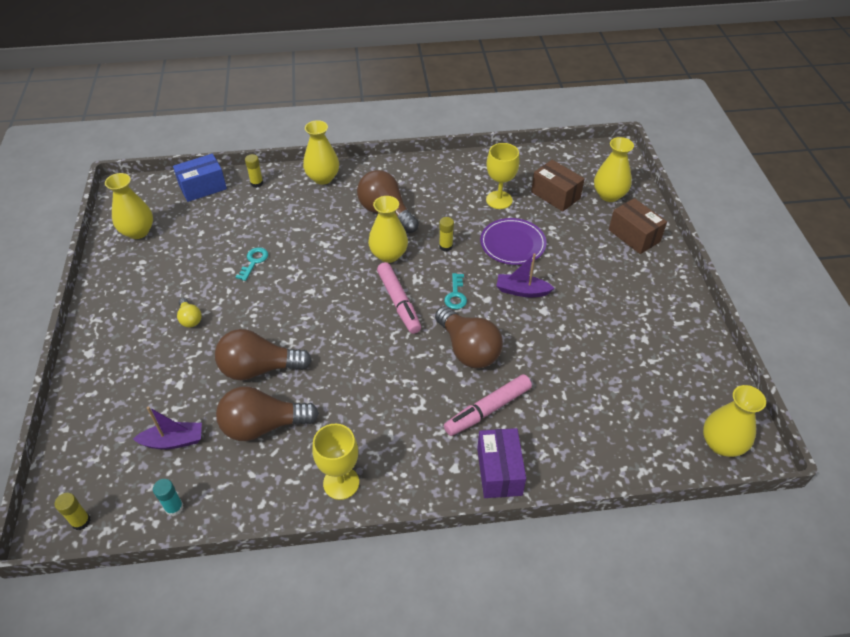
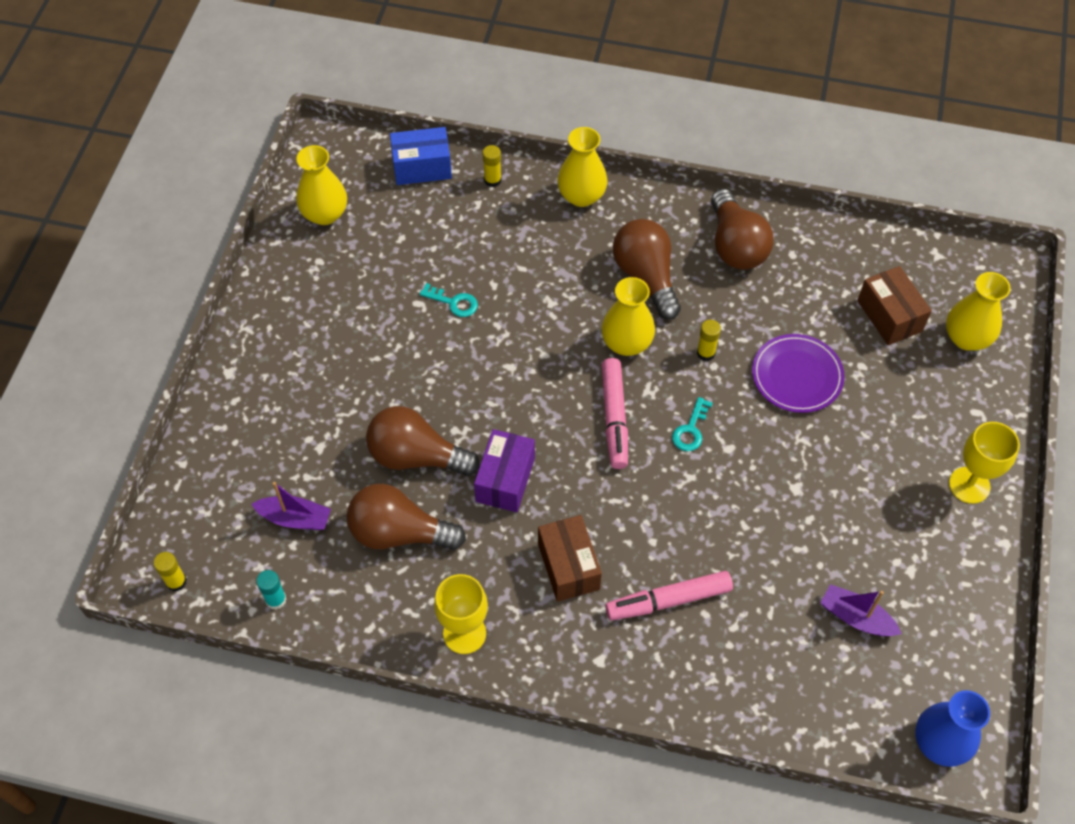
camera: 20 degrees right, 10 degrees up
yellow light bulb [177,298,202,327] -> none
turquoise key [236,247,268,281] -> turquoise key turned 75 degrees clockwise [420,283,478,317]
brown light bulb [435,306,503,368] -> brown light bulb moved to [711,189,774,270]
purple box [477,428,526,498] -> purple box moved to [474,429,535,512]
yellow goblet [486,143,520,209] -> yellow goblet moved to [949,422,1020,504]
purple boat [496,253,554,297] -> purple boat moved to [820,584,902,636]
brown box [609,198,667,254] -> brown box moved to [538,515,602,602]
yellow vase [703,385,766,457] -> blue vase [915,690,990,767]

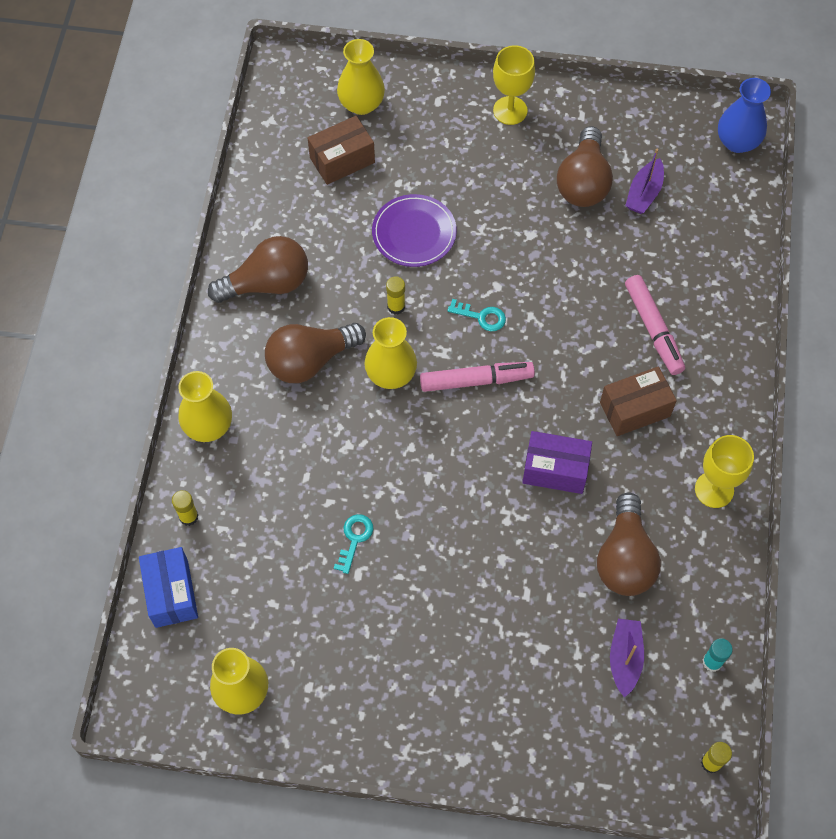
camera: 95 degrees left, 5 degrees up
brown light bulb [366,406,480,476] -> brown light bulb moved to [557,126,613,207]

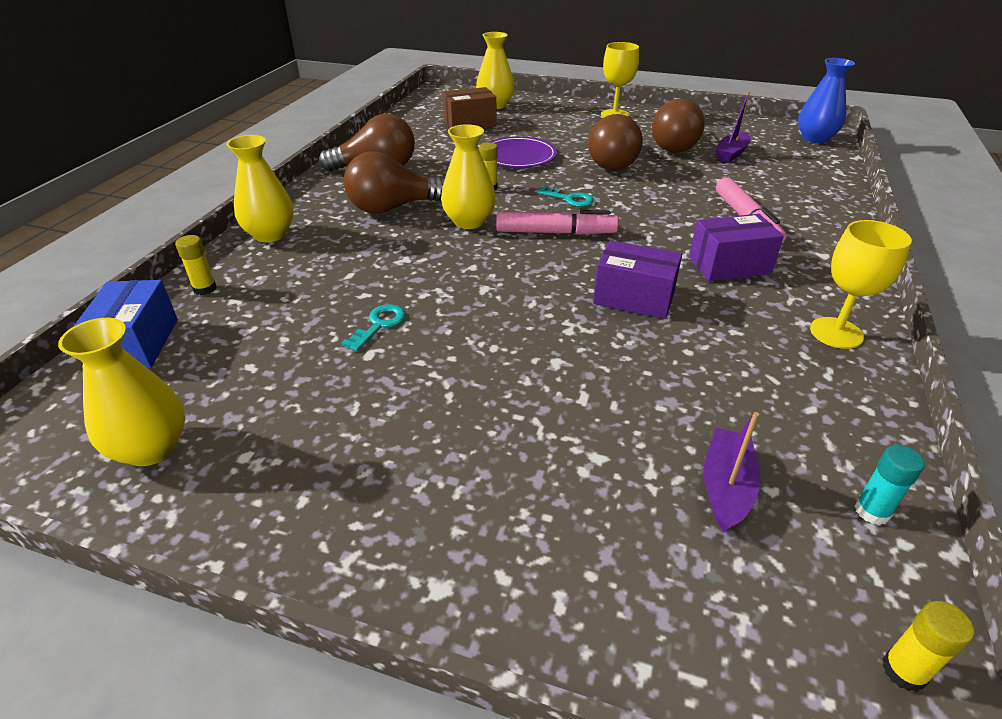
camera: 10 degrees right, 25 degrees down
brown light bulb [597,492,661,596] -> brown light bulb moved to [588,114,643,170]
brown box [600,366,677,436] -> purple box [689,214,784,281]

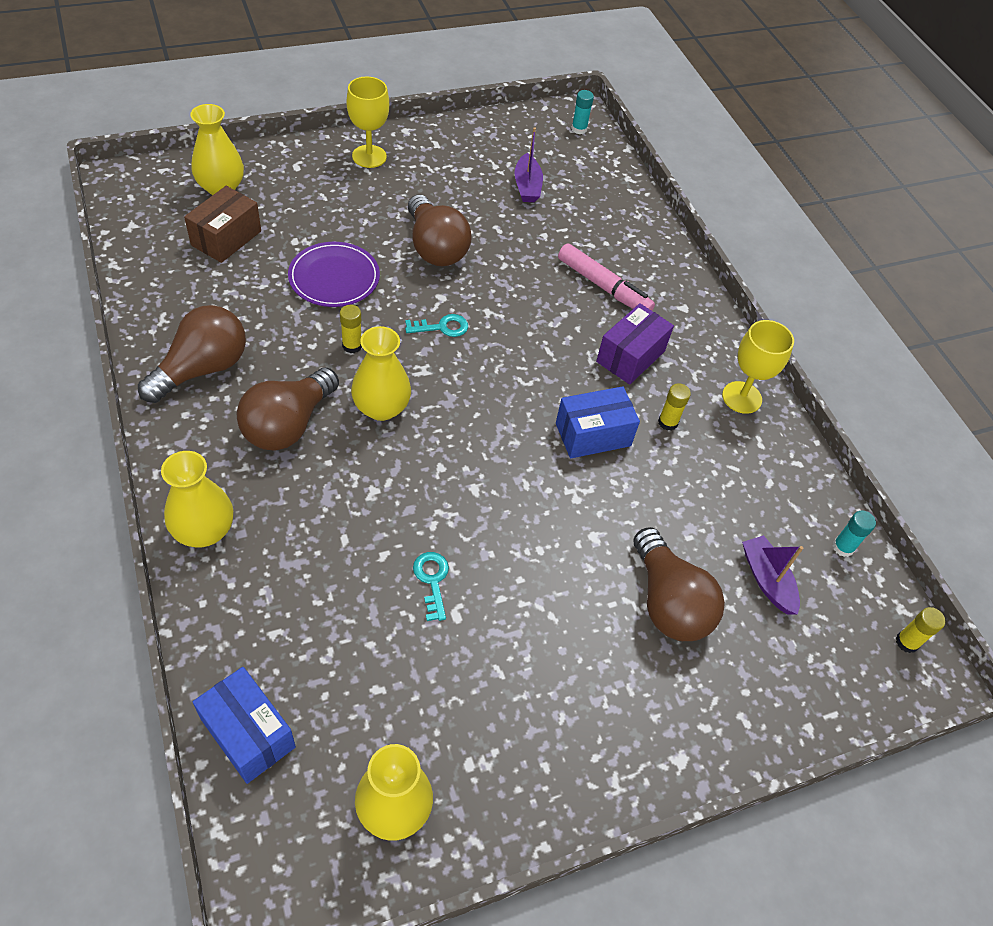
camera: 45 degrees left, 15 degrees up
yellow glue stick [175,235,217,295] -> yellow glue stick moved to [658,383,691,431]
pink marker [496,210,619,235] -> none
purple box [593,240,682,319] -> blue box [556,386,640,458]
brown light bulb [652,99,705,153] -> brown light bulb moved to [633,527,725,641]
blue vase [798,58,855,143] -> turquoise glue stick [571,90,594,134]

